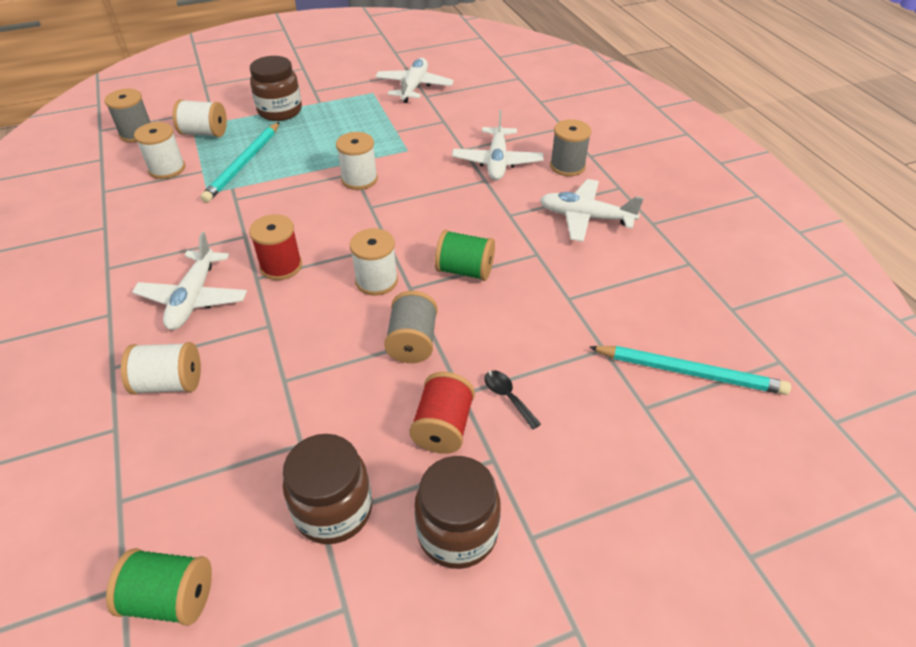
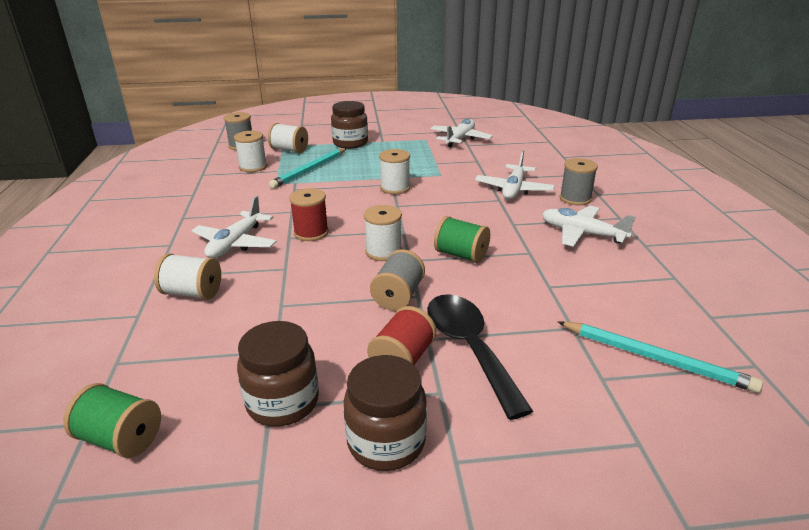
camera: 15 degrees right, 15 degrees down
black spoon [485,371,541,430] -> black spoon [427,294,533,420], size x2.37

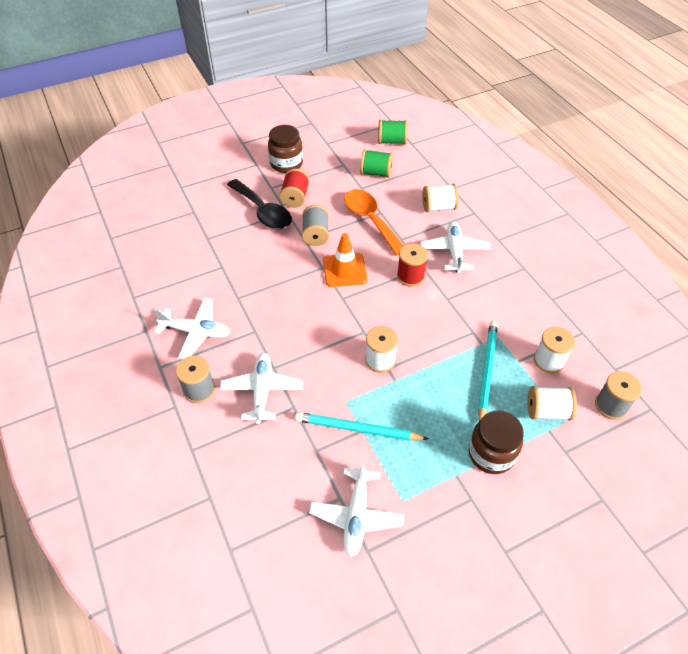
camera: 160 degrees right, 20 degrees up
brown jar [237,321,319,427] -> none
white spool [364,205,402,261] -> orange traffic cone [323,233,367,287]
green spool [434,216,490,263] -> green spool moved to [360,149,393,178]
turquoise pencil [557,321,763,393] -> turquoise pencil moved to [295,412,428,441]
none -> orange spoon [344,189,404,256]

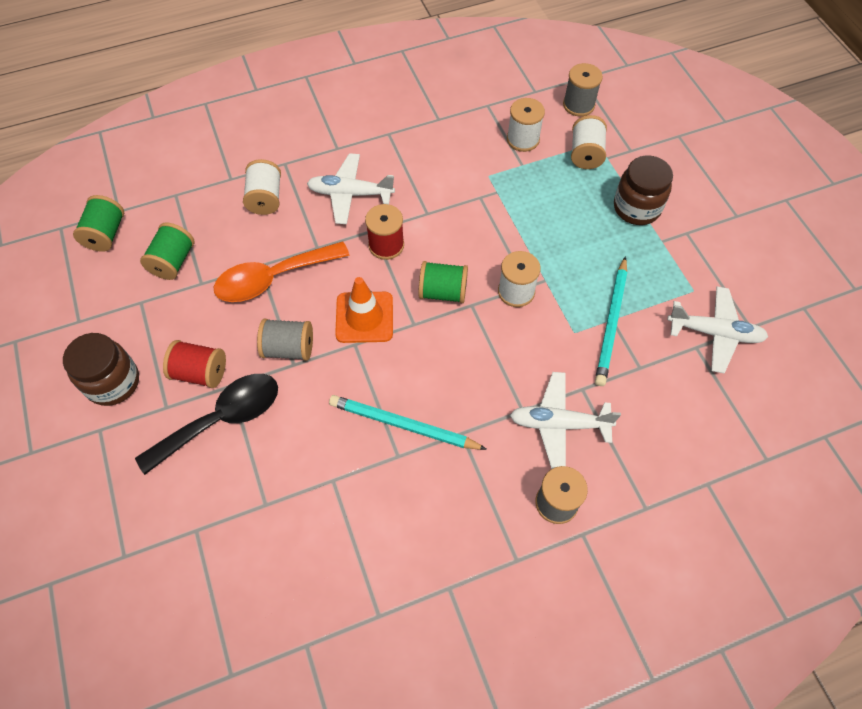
camera: 85 degrees left, 10 degrees up
white plane [153,298,230,359] -> none
turquoise pencil [478,321,498,421] -> turquoise pencil moved to [329,395,487,450]
none -> green spool [418,261,468,303]

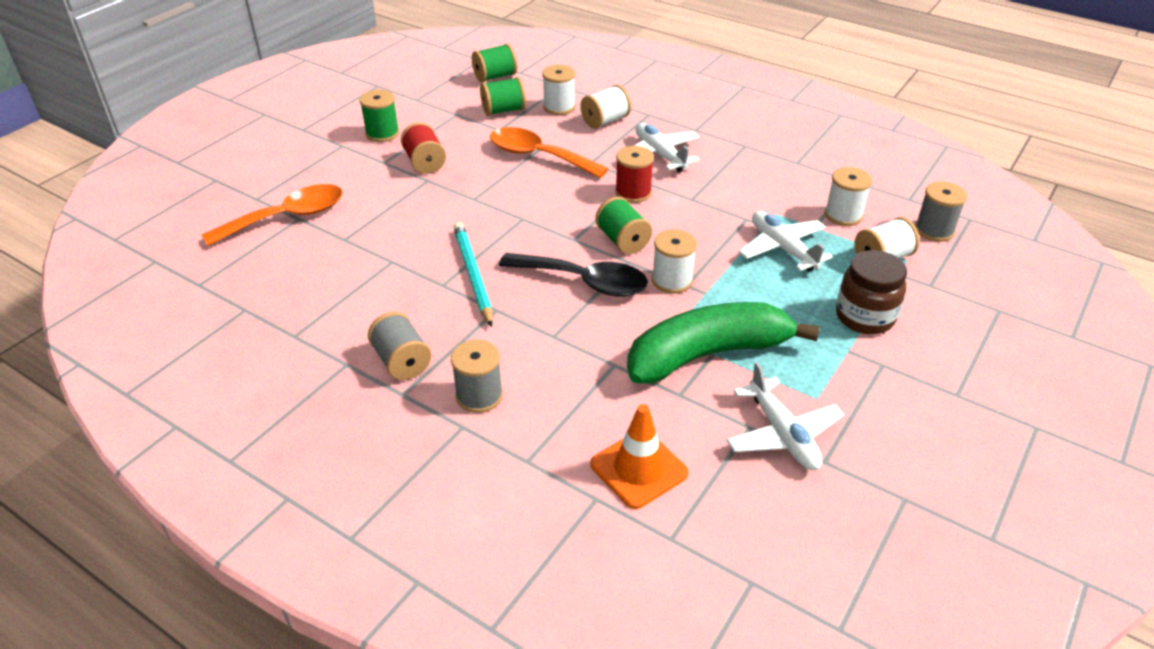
camera: 55 degrees right, 20 degrees down
brown jar [63,333,139,406] -> green spool [360,90,399,142]
black spoon [135,374,278,475] -> black spoon moved to [499,253,648,296]
grey spool [257,319,313,361] -> grey spool moved to [368,312,431,380]
orange traffic cone [335,277,393,343] -> orange traffic cone moved to [590,404,688,509]
white plane [510,372,621,469] -> white plane moved to [739,211,833,271]
turquoise pencil [595,256,627,386] -> green banana [627,302,820,384]
none -> orange spoon [202,184,343,246]
none -> white spool [542,65,575,115]

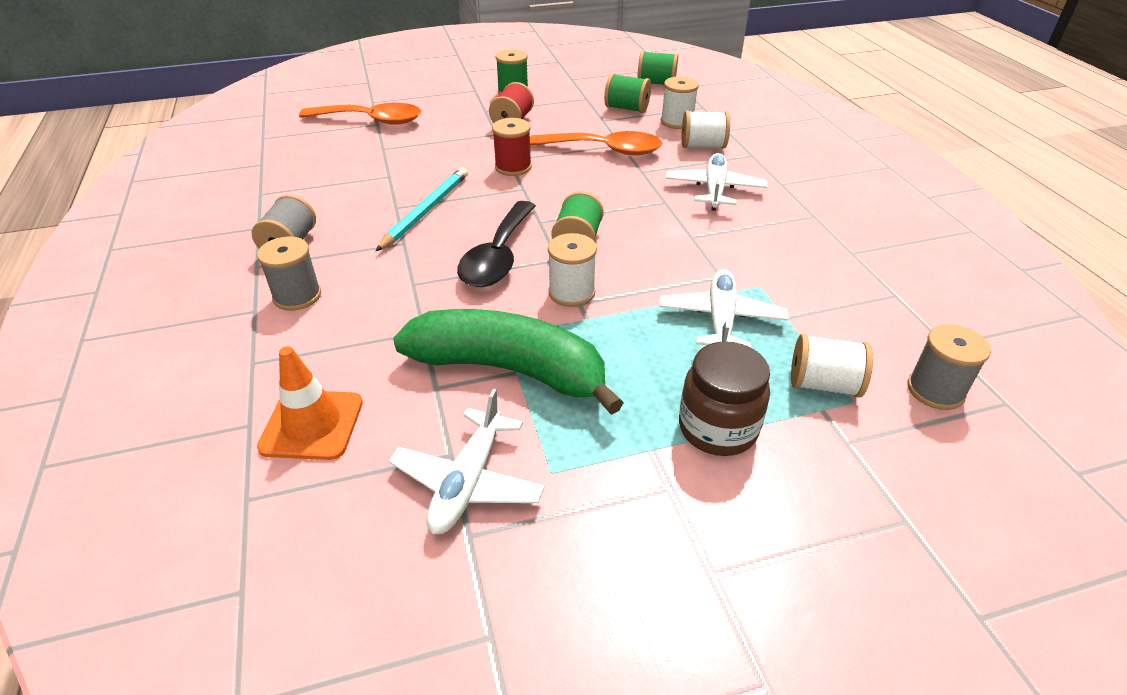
camera: 40 degrees right, 0 degrees up
orange spoon [490,127,608,178] -> orange spoon turned 120 degrees clockwise [530,131,662,156]
black spoon [499,253,648,296] -> black spoon turned 45 degrees clockwise [457,201,536,287]
red spool [615,146,654,203] -> red spool moved to [492,118,532,176]
white spool [824,167,872,226] -> none

